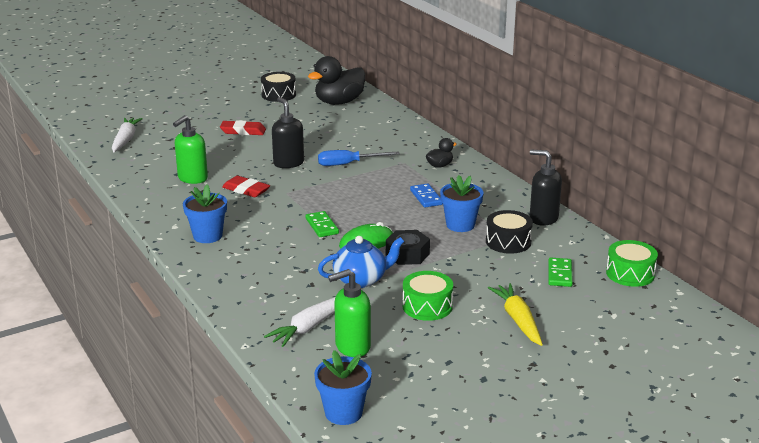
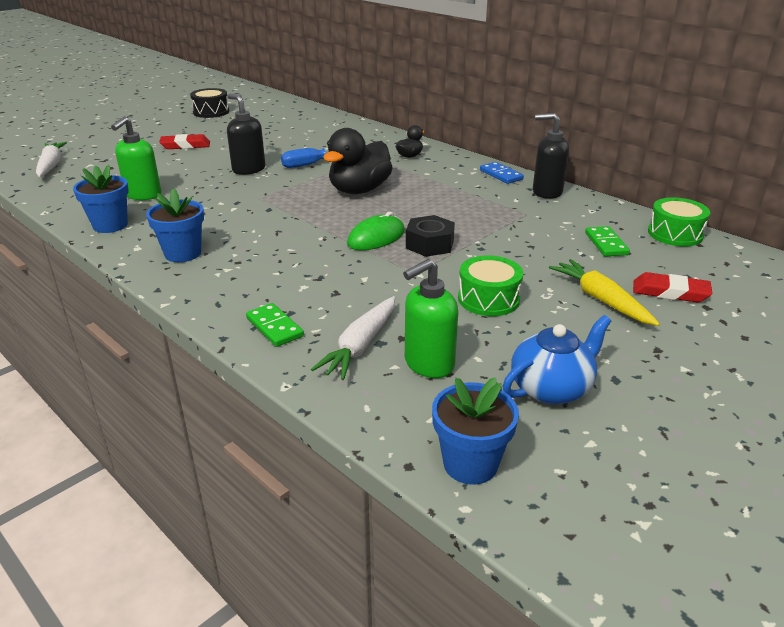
camera: 15 degrees left, 5 degrees up
red eraser [222,176,270,197] -> red eraser moved to [633,272,712,302]
green domino [306,211,339,237] -> green domino moved to [246,303,304,347]
black duck [308,56,365,105] -> black duck moved to [323,128,393,194]
blue teapot [318,236,404,288] -> blue teapot moved to [503,315,611,405]
blue domino [410,183,443,207] -> blue domino moved to [480,162,524,184]
blue flower pot [440,175,483,232] -> blue flower pot moved to [73,165,129,233]
black drum [486,210,533,254] -> none

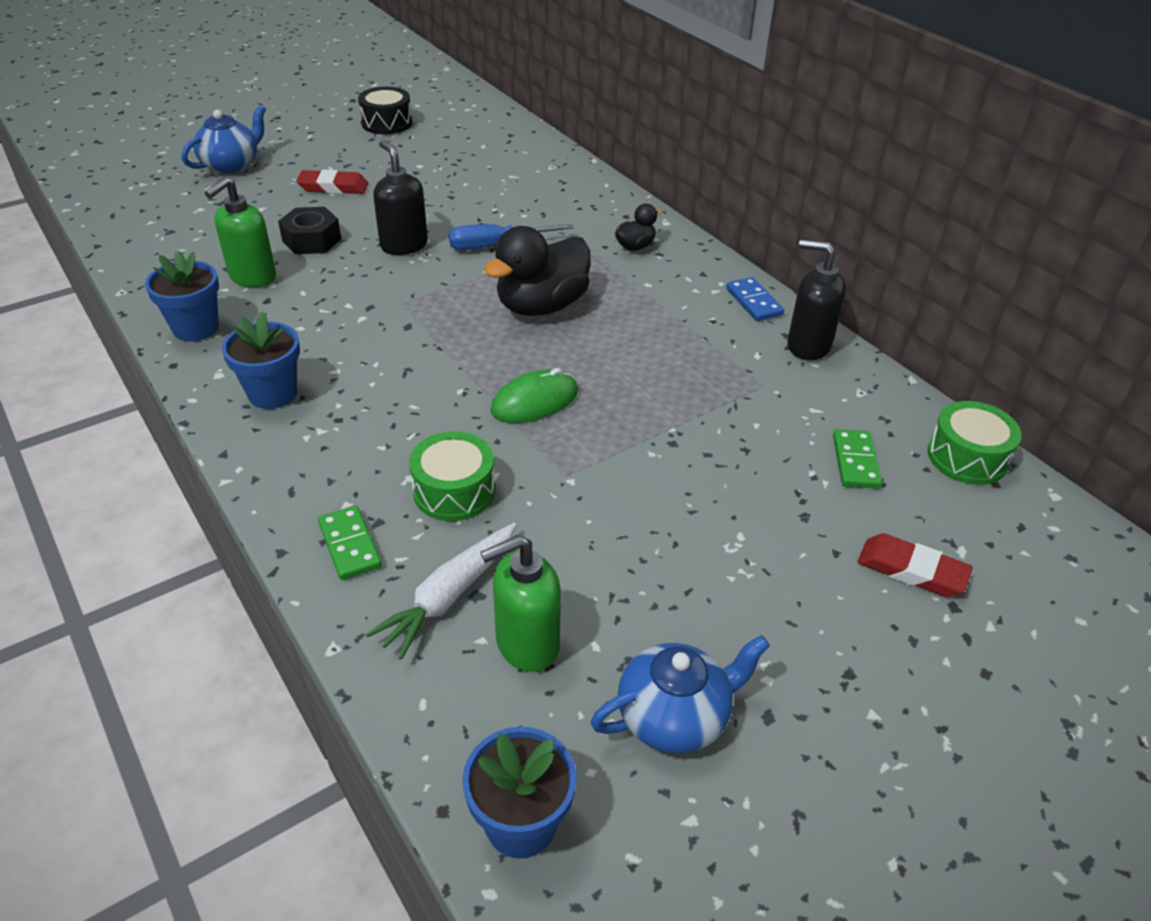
camera: 10 degrees right, 10 degrees up
white carrot [36,142,67,177] -> none
black nut [406,215,455,257] -> black nut moved to [278,207,341,254]
green drum [458,255,523,316] -> green drum moved to [409,431,495,521]
yellow carrot [549,259,660,326] -> none
none -> blue teapot [182,105,266,173]

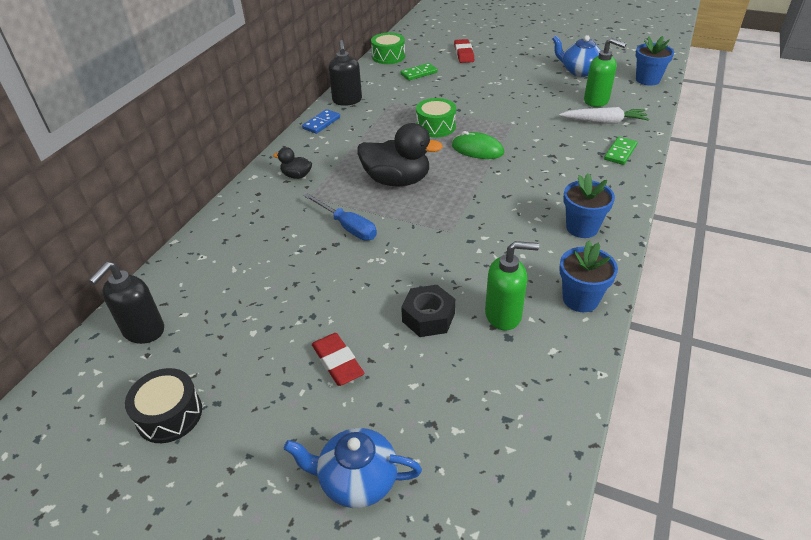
camera: 120 degrees left, 0 degrees up
black soap dispenser [373,140,428,255] -> black soap dispenser moved to [89,262,164,344]
green drum [409,431,495,521] -> green drum moved to [416,98,456,137]

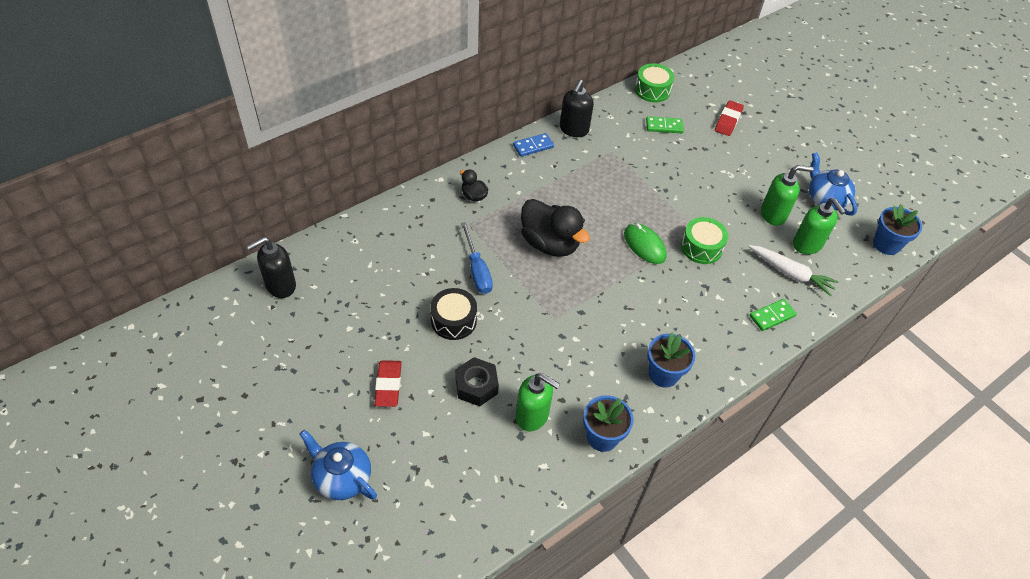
camera: 25 degrees right, 10 degrees up
black drum [125,368,202,443] -> black drum moved to [430,288,477,340]
green drum [416,98,456,137] -> green drum moved to [681,217,728,264]
none -> green soap dispenser [761,165,814,226]

